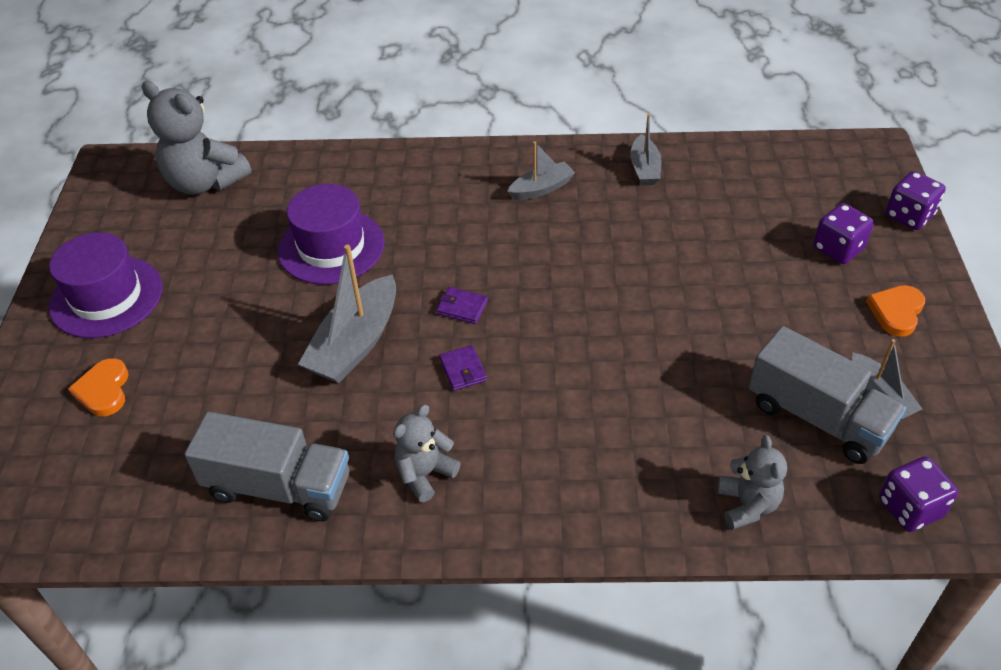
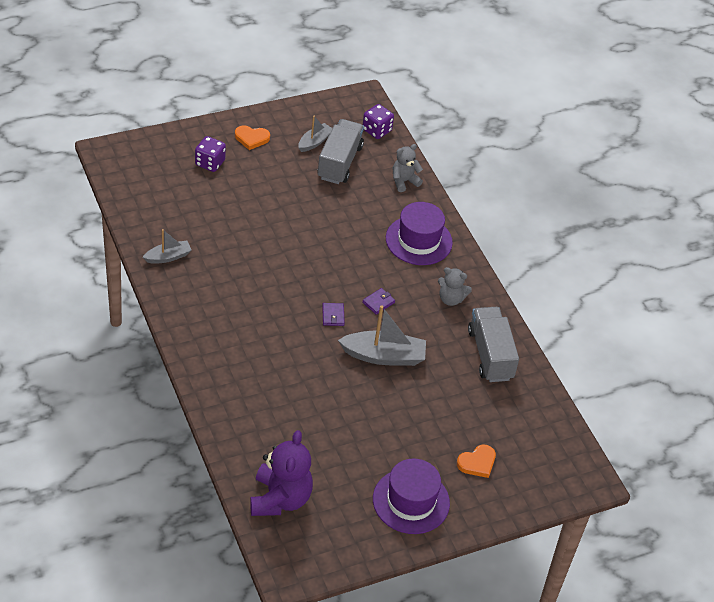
camera: 120 degrees left, 0 degrees up
grey teddy bear [142,81,251,195] -> purple teddy bear [250,430,313,516]
purple hat [278,184,385,285] -> purple hat moved to [386,202,453,265]
grey boat [507,141,575,200] -> none
purple dice [886,171,946,230] -> none

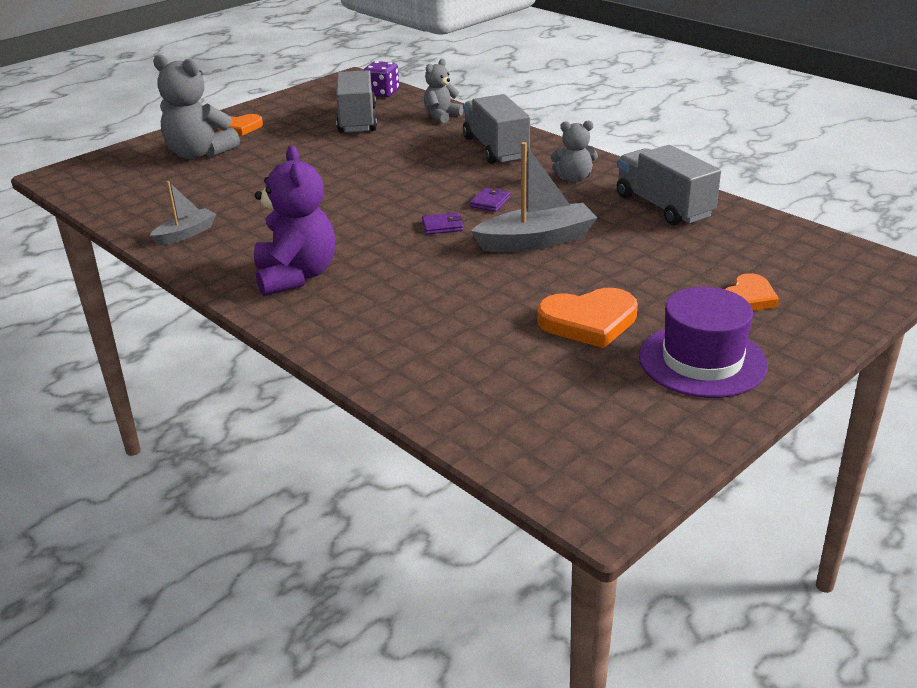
camera: 15 degrees left, 15 degrees down
purple dice [195,136,226,172] -> grey teddy bear [153,54,240,160]
purple teddy bear [250,430,313,516] -> purple teddy bear moved to [254,145,335,296]
grey boat [298,115,332,152] -> none
purple wallet [322,303,345,326] -> purple wallet turned 75 degrees counterclockwise [422,212,463,235]
purple hat [386,202,453,265] -> grey truck [463,94,530,164]
none -> orange heart [537,288,638,348]

